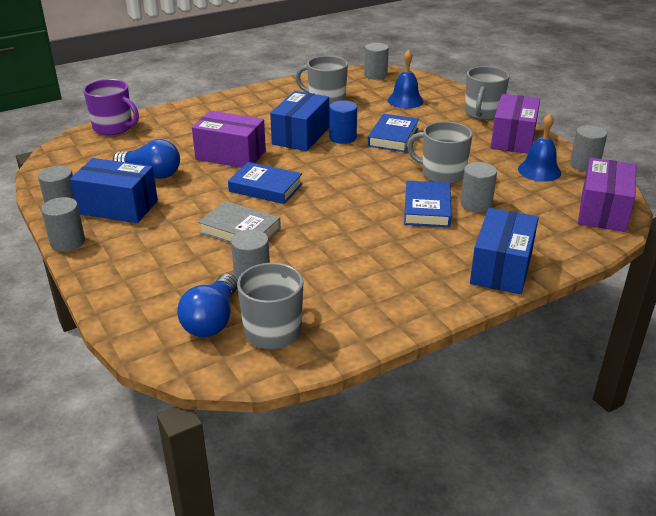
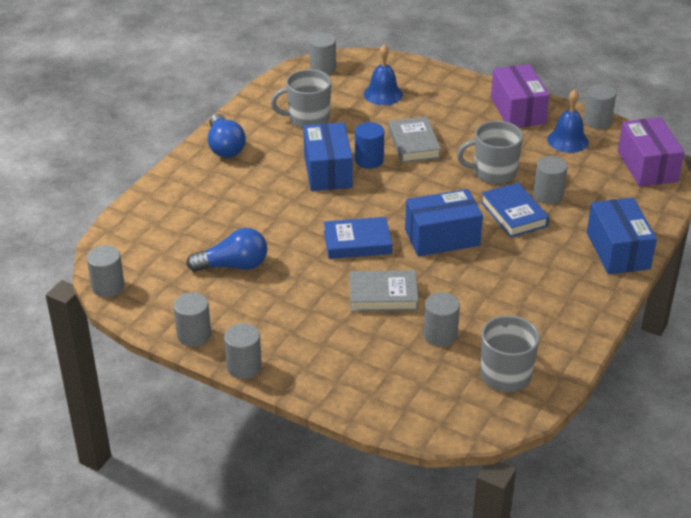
camera: 30 degrees left, 5 degrees up
blue box [70,158,158,223] -> blue box moved to [405,189,483,256]
purple mug [83,79,139,135] -> none
blue light bulb [177,274,238,337] -> blue light bulb moved to [208,114,246,158]
purple box [192,111,266,168] -> none
blue book [368,114,419,152] -> grey book [388,116,441,163]
grey mug [465,66,510,120] -> none
none -> grey cylinder [87,245,125,297]

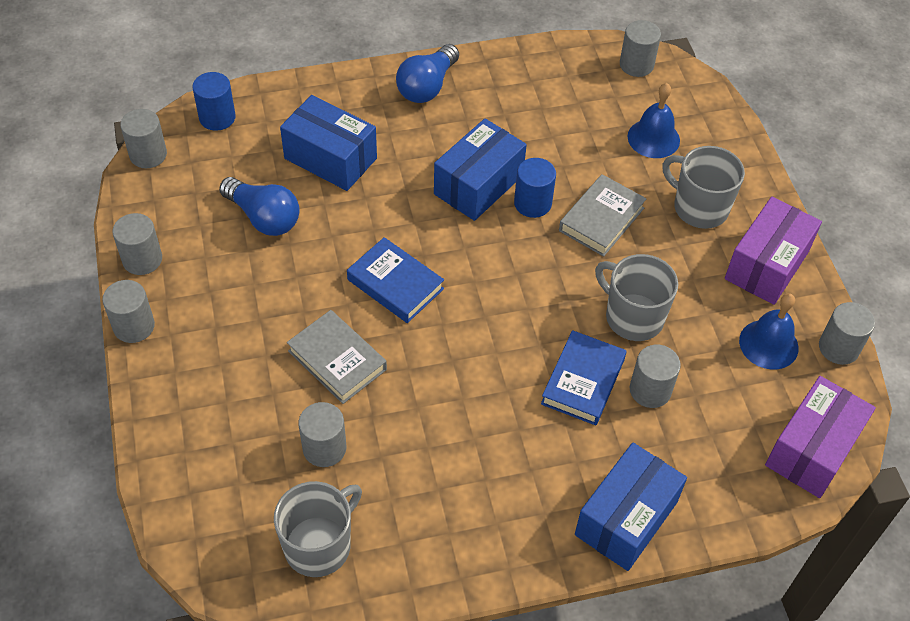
camera: 45 degrees right, 15 degrees up
grey mug [271,69,331,129] -> grey mug moved to [662,146,745,229]
blue box [405,189,483,256] -> blue box moved to [280,95,377,191]
none -> blue cylinder [192,72,236,131]

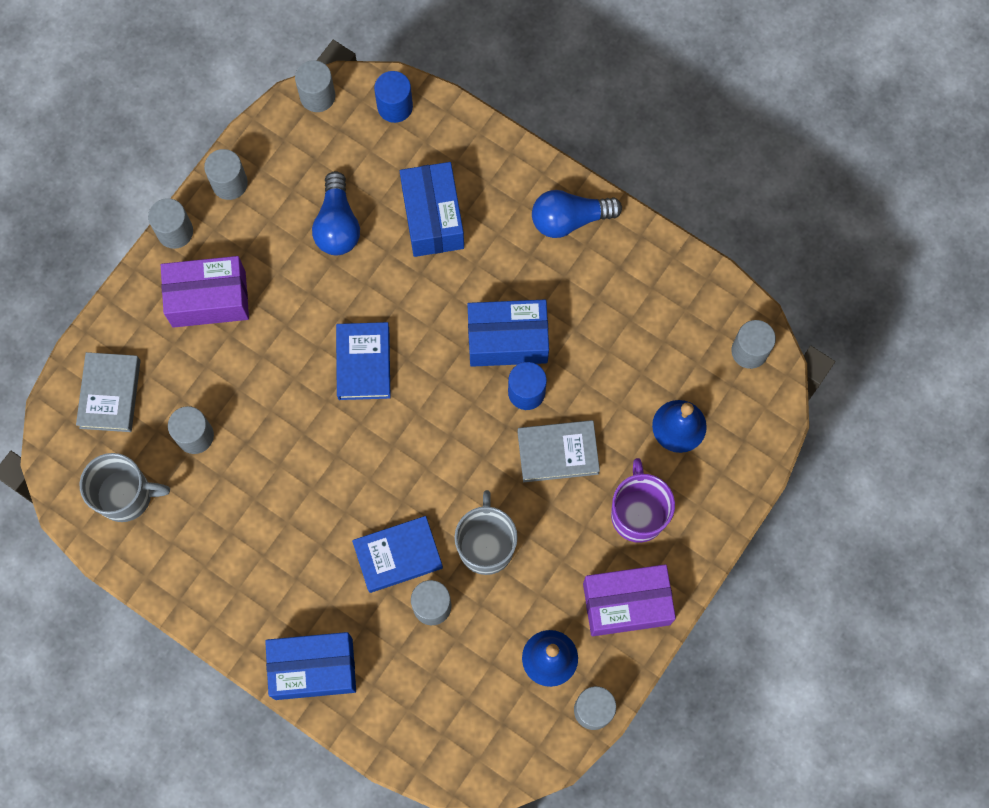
camera: 50 degrees right, 20 degrees up
grey book [287,310,387,404] -> grey book moved to [76,352,141,432]
grey mug [662,146,745,229] -> purple mug [611,458,675,543]
purple box [765,376,876,498] -> purple box moved to [161,256,249,328]

